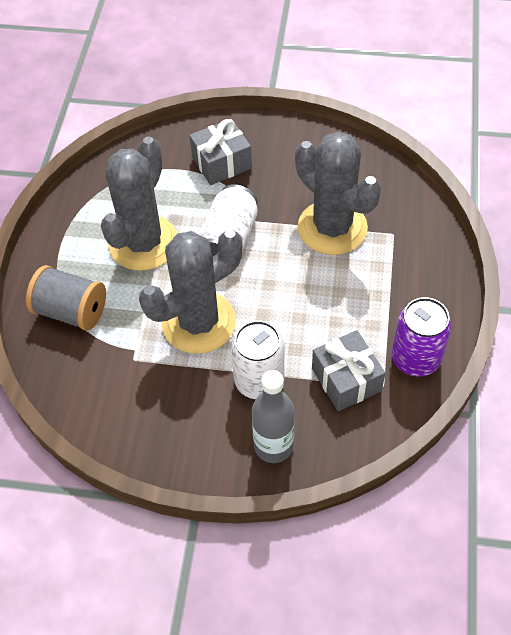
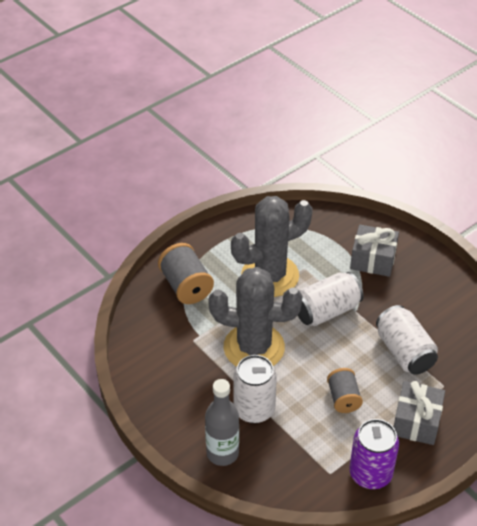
camera: 40 degrees right, 10 degrees down
grey cactus [295,132,381,255] -> white can [376,305,438,375]
grey gift [312,330,385,411] -> grey gift moved to [394,381,445,445]
none -> grey spool [327,368,363,413]

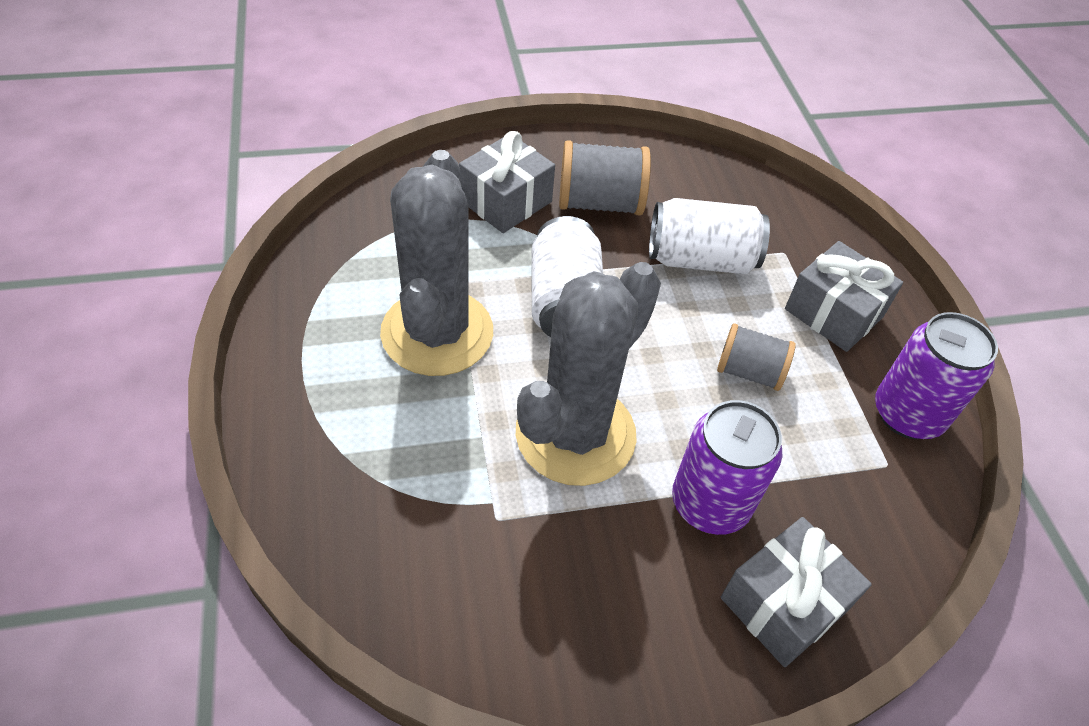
camera: 65 degrees left, 5 degrees up
grey spool [158,243,214,304] -> grey spool moved to [559,140,651,215]
grey bottle [205,379,239,466] -> grey gift [721,517,872,667]
white can [233,355,277,423] -> purple can [672,400,782,535]

